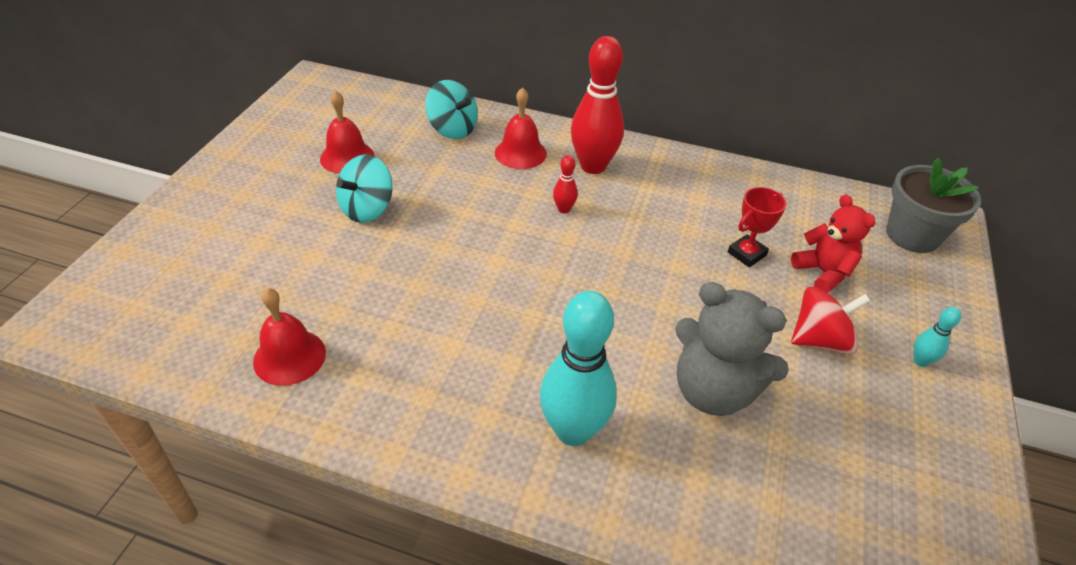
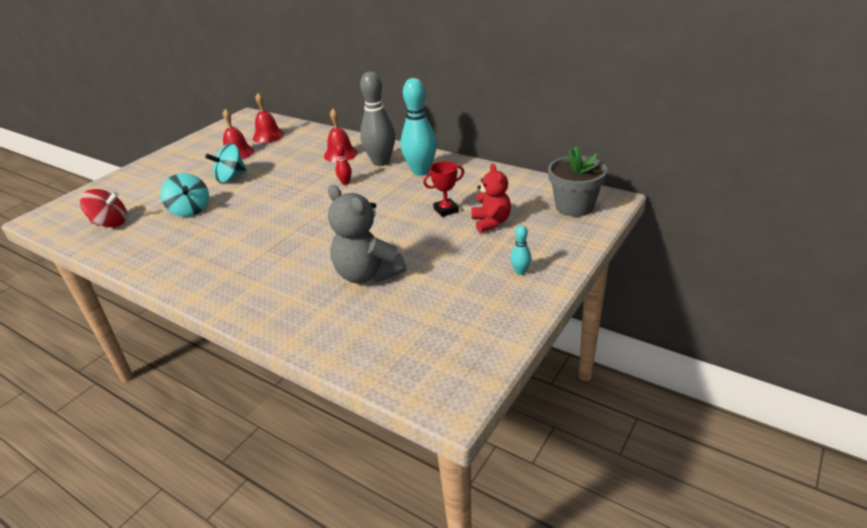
camera: 20 degrees right, 10 degrees down
red bell [253,288,326,386] -> red bell moved to [253,93,284,143]
turquoise spinning top [425,80,478,139] -> turquoise spinning top moved to [160,173,209,217]
turquoise bowling pin [540,291,617,446] -> turquoise bowling pin moved to [401,78,437,176]
red bowling pin [571,36,624,174] -> grey bowling pin [360,72,395,166]
red spinning top [791,287,871,354] -> red spinning top moved to [80,189,127,227]

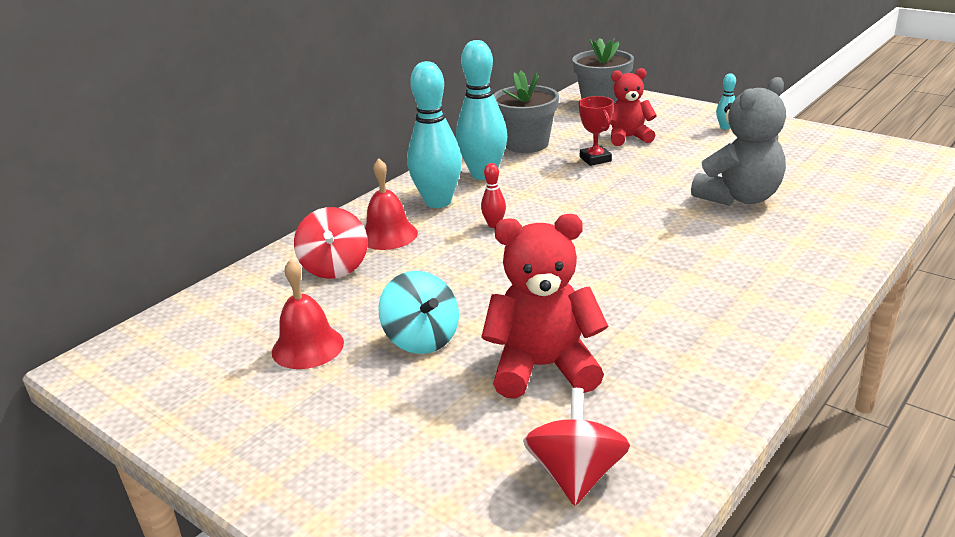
camera: 85 degrees left, 5 degrees down
turquoise spinning top [160,173,209,217] -> red teddy bear [481,214,608,399]
red bell [253,93,284,143] -> none
grey bowling pin [360,72,395,166] -> turquoise bowling pin [407,61,462,208]
none -> red spinning top [294,207,368,279]
none -> grey flower pot [493,71,559,153]

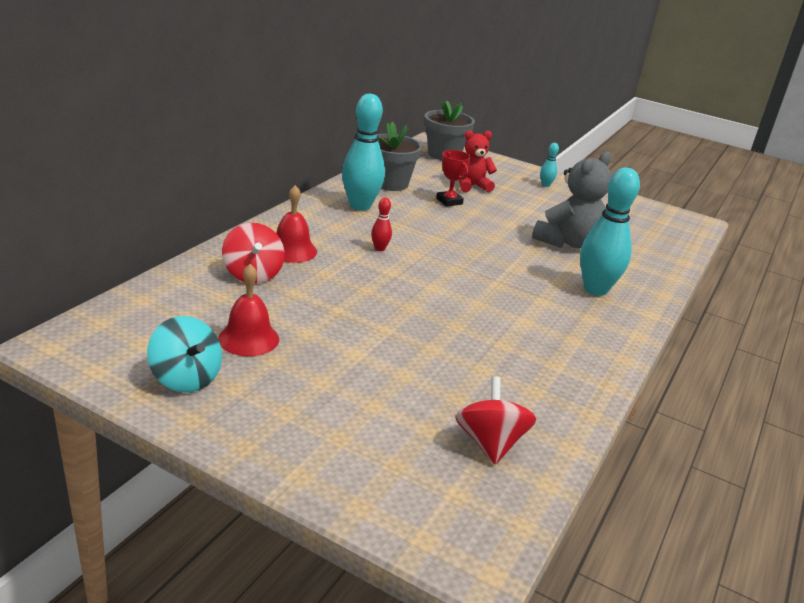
camera: 15 degrees left, 0 degrees up
turquoise spinning top [378,271,459,354] -> turquoise spinning top moved to [147,316,222,392]
turquoise bowling pin [407,61,462,208] -> turquoise bowling pin moved to [580,168,640,296]
red teddy bear [481,214,608,399] -> none

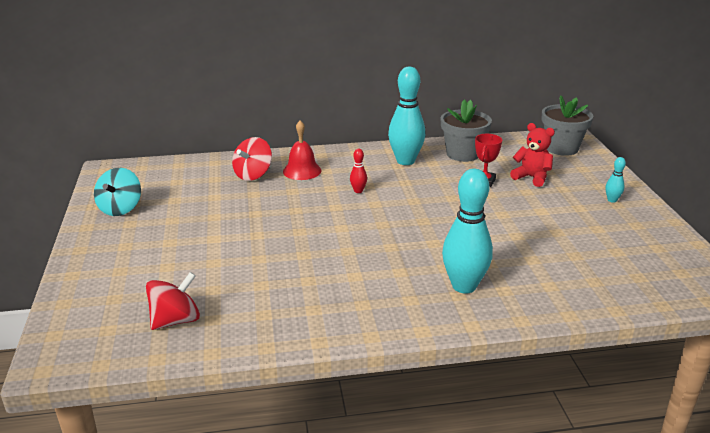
camera: 55 degrees right, 0 degrees up
red bell [218,264,279,356] -> none
grey teddy bear [532,152,612,248] -> none

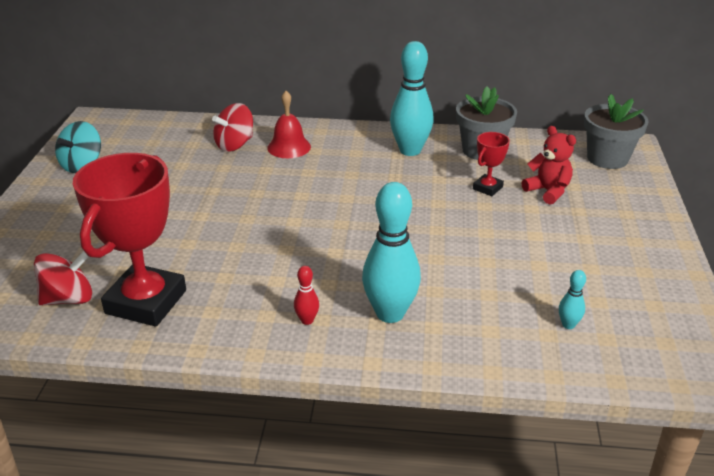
camera: 15 degrees right, 5 degrees up
red bowling pin [350,149,367,193] -> red bowling pin moved to [294,266,319,325]
turquoise bowling pin [605,157,626,203] -> turquoise bowling pin moved to [559,270,586,329]
none -> red trophy [73,153,186,327]

